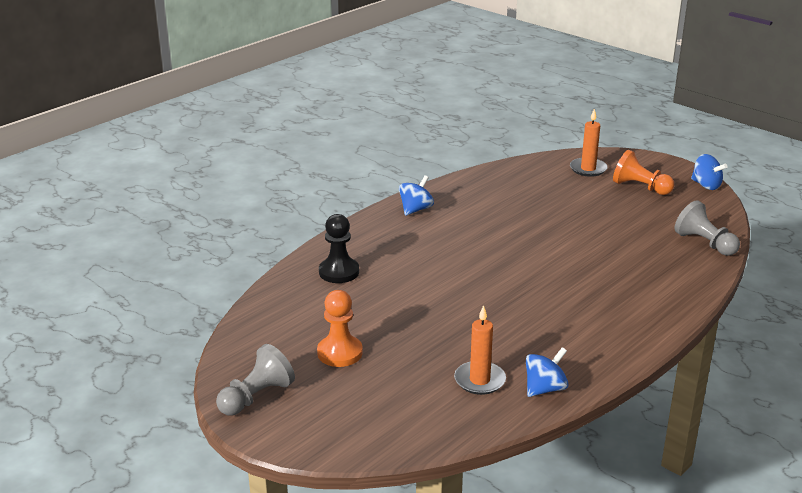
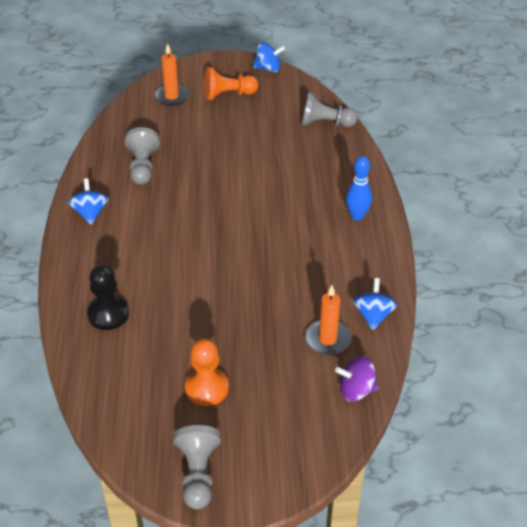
camera: 45 degrees left, 15 degrees up
none -> grey pawn [125,127,160,185]
none -> purple spinning top [335,356,379,401]
none -> blue bowling pin [346,156,372,221]

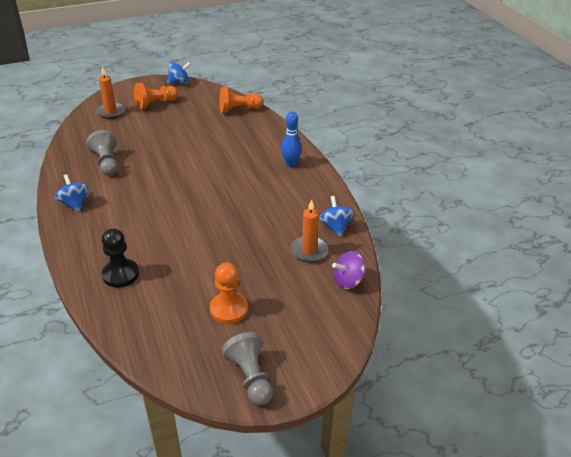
camera: 20 degrees left, 5 degrees down
grey pawn [301,92,358,127] -> orange pawn [219,86,263,113]

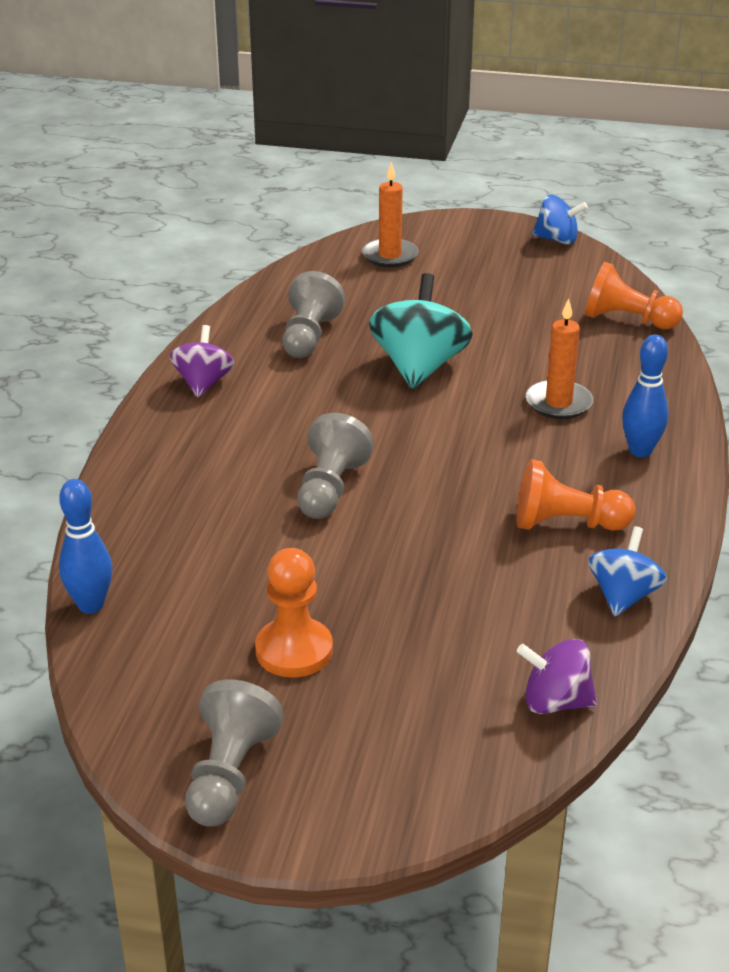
camera: 35 degrees right, 5 degrees down
blue spinning top [55,174,89,212] -> purple spinning top [170,325,234,397]
black pawn [102,228,139,288] -> none
orange pawn [134,83,178,109] -> orange pawn moved to [516,459,635,531]
orange candle [291,199,328,262] -> orange candle moved to [526,298,593,419]
none -> blue bowling pin [59,479,112,614]
none -> grey pawn [297,413,374,519]
none -> turquoise spinning top [369,273,473,389]

